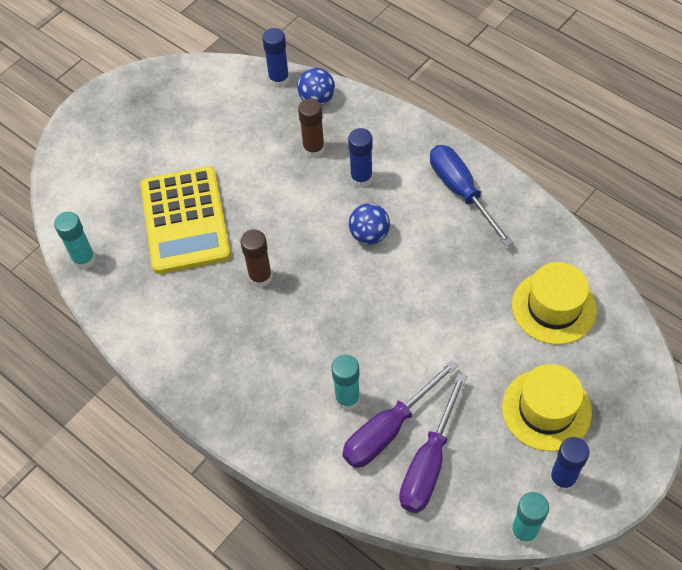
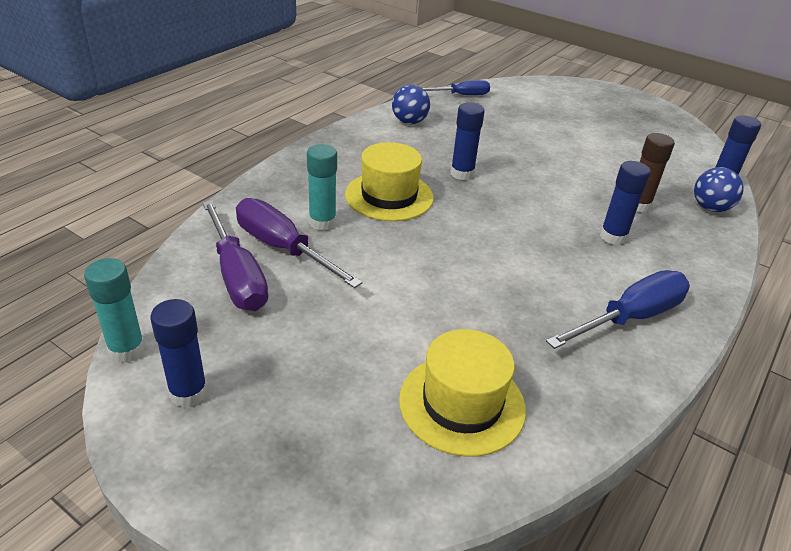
camera: 80 degrees right, 20 degrees down
turquoise glue stick [54,212,96,269] -> blue screwdriver [423,80,490,95]
yellow calculator [140,166,231,274] -> none
brown glue stick [240,229,272,288] -> blue glue stick [451,103,485,180]
blue ball [349,203,390,245] -> blue ball moved to [392,85,430,124]
purple screwdriver [399,373,467,513] -> purple screwdriver turned 135 degrees counterclockwise [202,200,268,311]
yellow hat [502,364,592,451] -> yellow hat moved to [345,142,434,221]

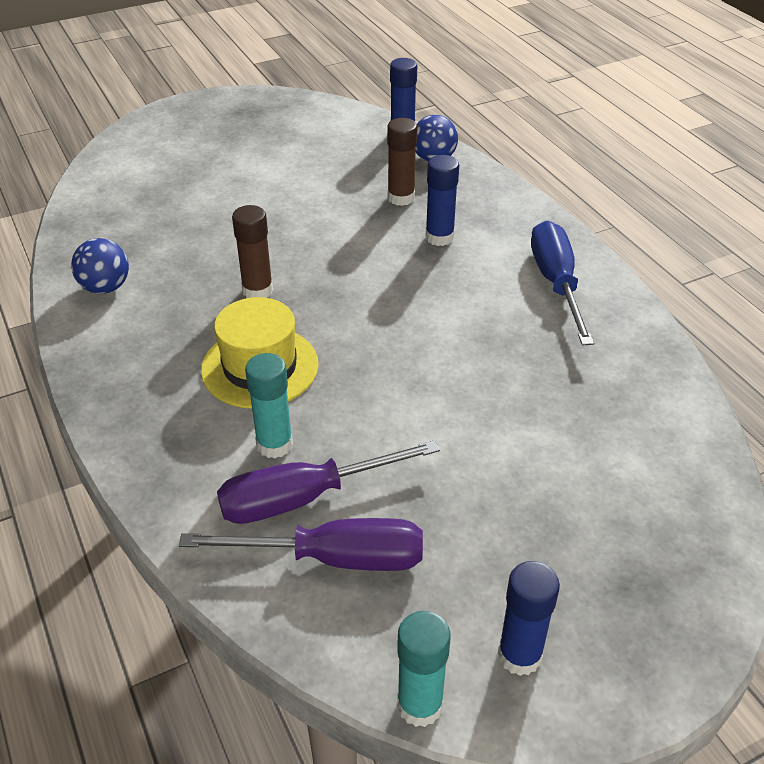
camera: 60 degrees left, 5 degrees up
yellow hat [399,329,526,457] -> none
blue screwdriver [423,80,490,95] -> none
blue glue stick [451,103,485,180] -> brown glue stick [232,205,273,298]

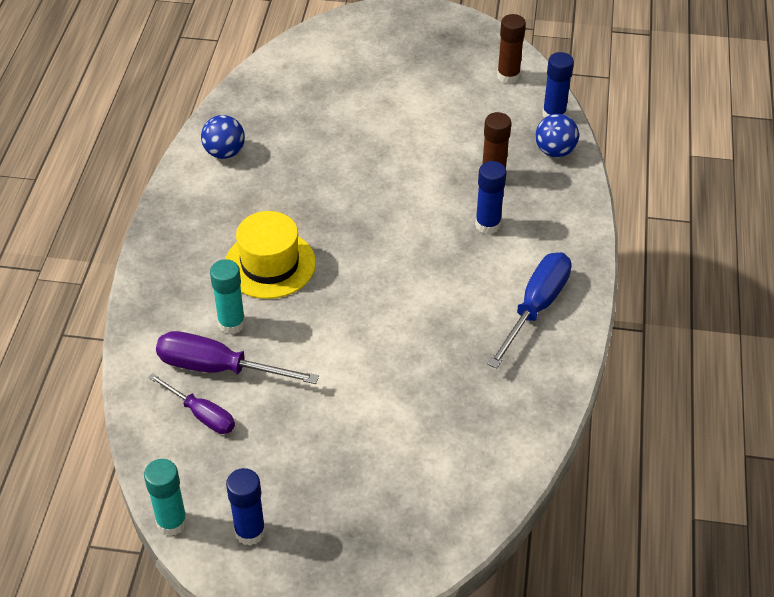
camera: 35 degrees right, 5 degrees up
purple screwdriver [179,518,423,571] -> purple screwdriver [148,373,235,434], size x0.63
brown glue stick [232,205,273,298] -> brown glue stick moved to [497,14,526,84]

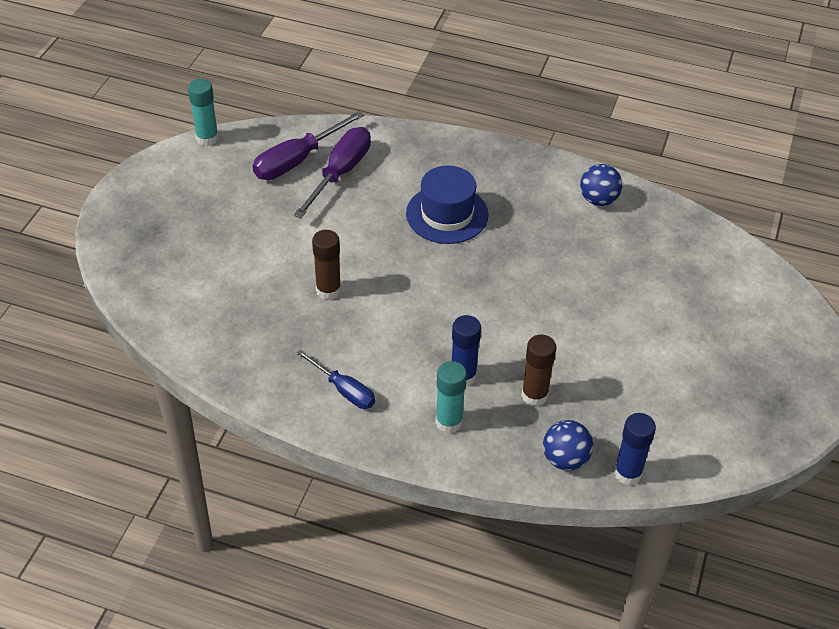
camera: 100 degrees right, 0 degrees up
purple screwdriver [148,373,235,434] -> purple screwdriver [253,111,364,180], size x1.58
turquoise glue stick [210,259,245,334] -> turquoise glue stick moved to [435,361,467,433]
yellow hat [225,211,316,299] -> blue hat [406,165,489,244]
blue glue stick [226,468,266,546] -> none
blue screwdriver [488,252,572,369] -> blue screwdriver [296,349,375,409], size x0.63
brown glue stick [497,14,526,84] -> brown glue stick moved to [312,230,341,300]

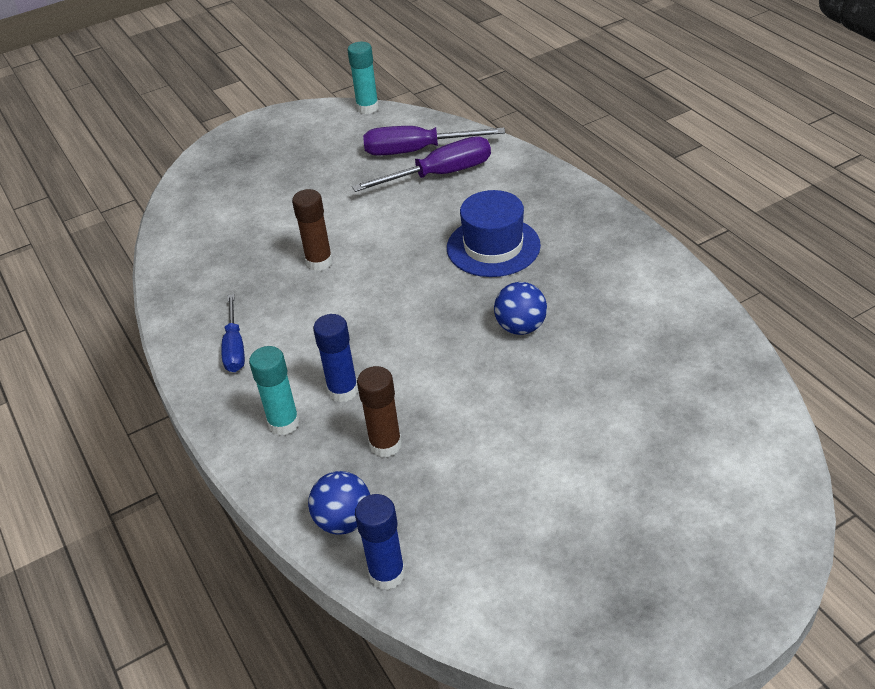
camera: 45 degrees right, 5 degrees down
blue ball [580,164,622,206] -> blue ball moved to [494,282,547,335]

